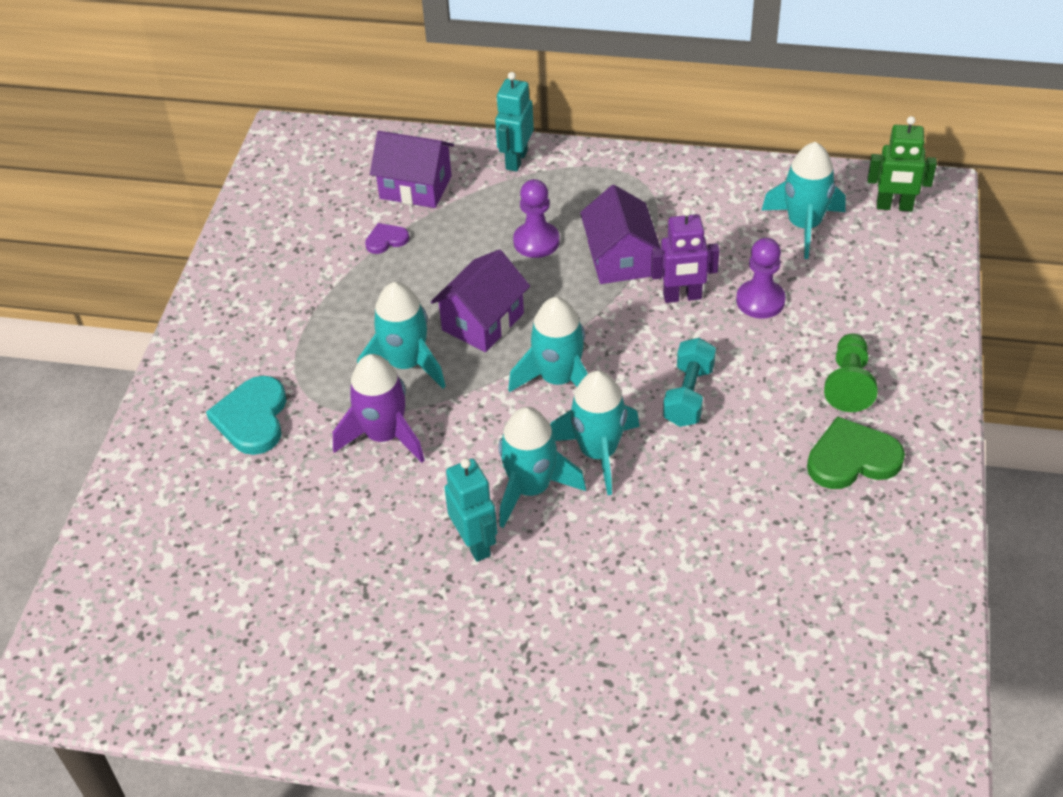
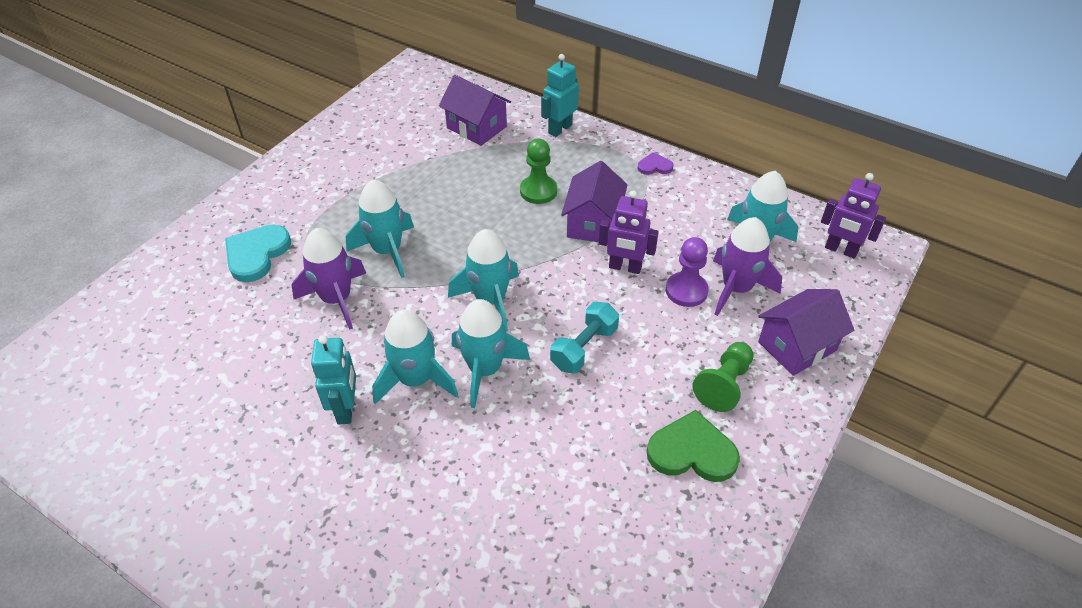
camera: 20 degrees right, 0 degrees up
purple heart [365,223,409,254] -> purple heart moved to [637,152,674,175]
purple house [431,249,530,352] -> purple house moved to [758,289,854,376]
purple pawn [513,179,560,258] -> green pawn [520,139,557,204]
green robot [868,116,937,212] -> purple robot [821,173,886,259]
none -> purple rocket [713,217,782,316]

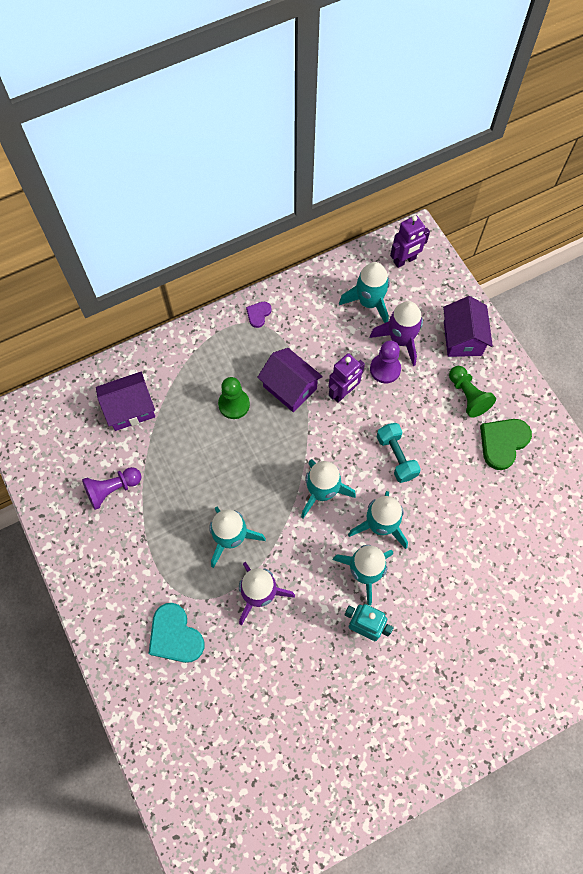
camera: 60 degrees left, 20 degrees up
turquoise robot [541,54,579,137] -> none
none -> purple pawn [82,467,142,510]

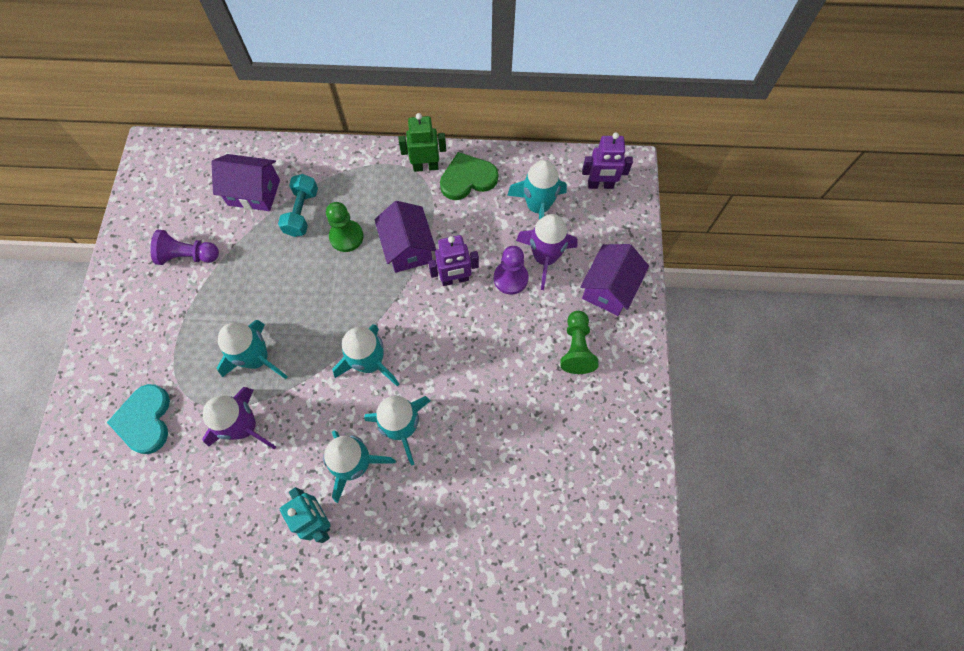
camera: 30 degrees right, 0 degrees up
purple heart [246,302,272,328] -> green robot [398,113,446,172]
turquoise dumbbell [377,423,421,483] -> turquoise dumbbell moved to [278,174,318,237]
green heart [480,419,532,470] -> green heart moved to [440,152,498,200]

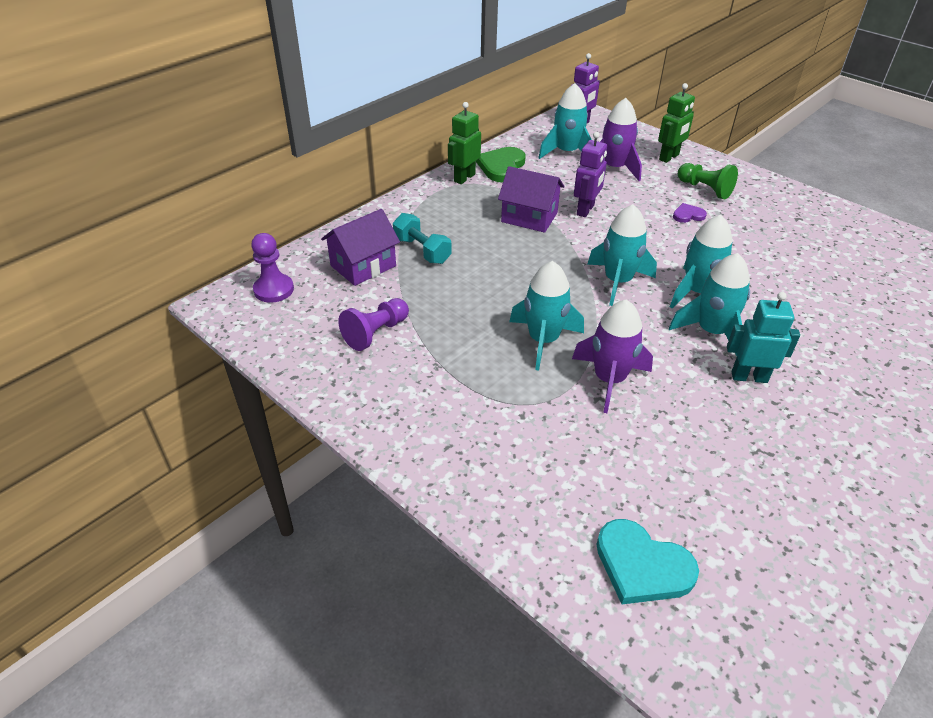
camera: 50 degrees left, 25 degrees down
turquoise heart [107,384,170,454] -> turquoise heart moved to [597,519,699,604]
green pawn [326,202,363,252] -> none
purple pawn [494,246,528,295] -> purple pawn moved to [251,233,294,303]
purple house [580,244,649,316] -> green robot [658,83,695,163]
none -> purple heart [673,203,707,223]

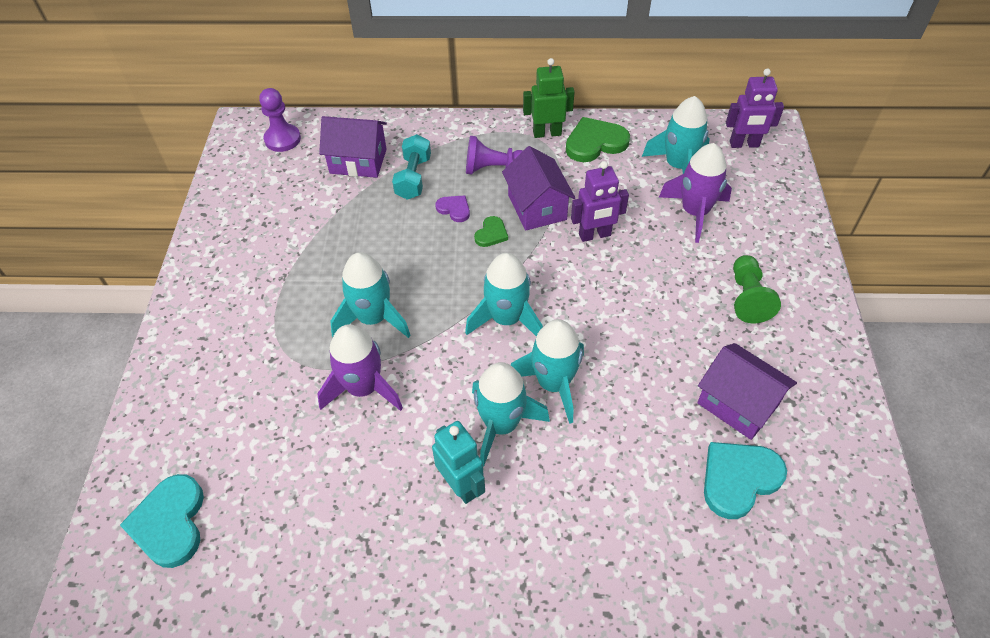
camera: 50 degrees right, 10 degrees up
purple pawn [338,298,409,351] -> purple pawn moved to [466,136,523,174]
green robot [658,83,695,163] -> none
purple heart [673,203,707,223] -> purple heart moved to [435,195,470,222]
none -> green heart [474,216,508,247]
none -> purple house [697,343,797,440]
none -> turquoise heart [704,442,787,519]

